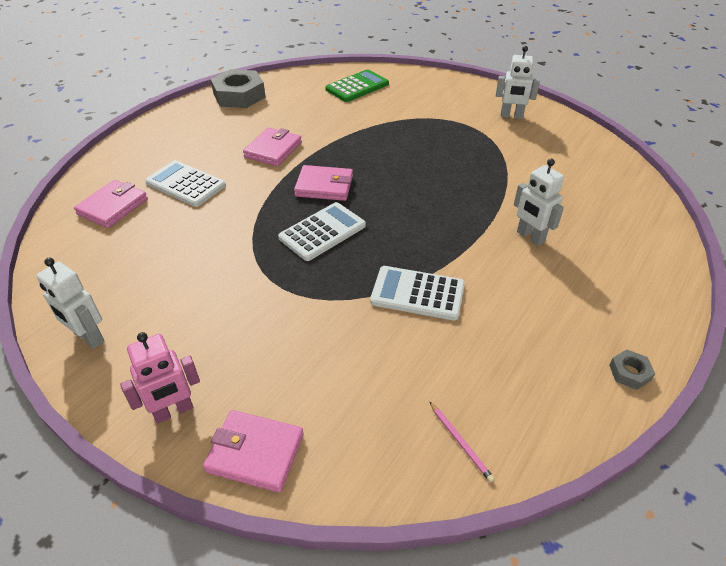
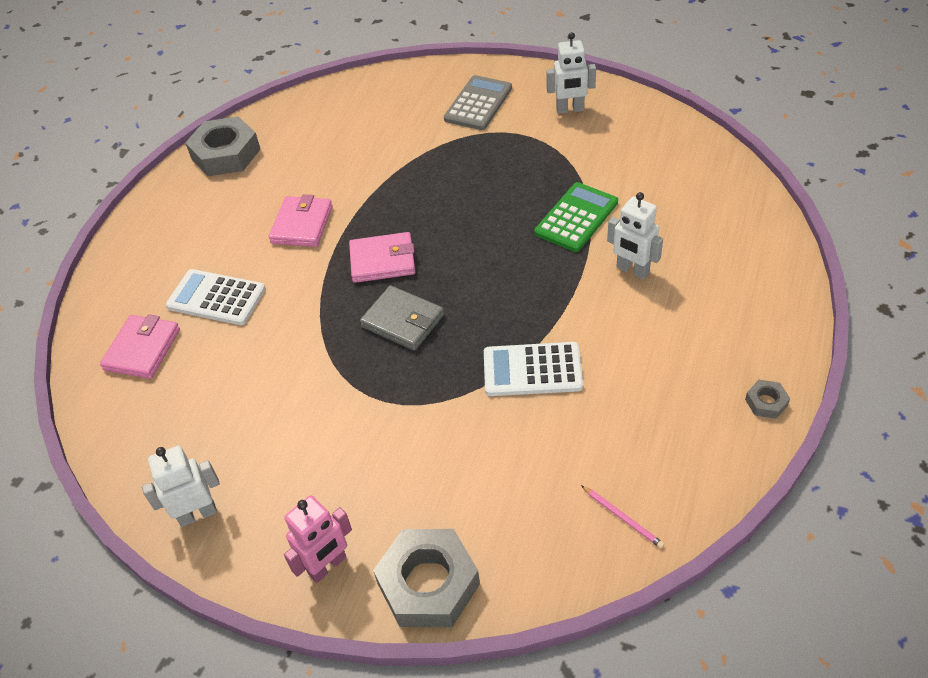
camera: 10 degrees left, 5 degrees up
white robot [36,258,104,349] -> white robot turned 135 degrees clockwise [142,445,220,527]
pink wallet [203,410,304,493] -> grey nut [373,529,480,627]
white calculator [278,202,366,261] -> grey wallet [360,285,444,351]
green calculator [325,69,389,102] -> green calculator moved to [534,182,618,252]
none -> grey calculator [444,75,512,130]

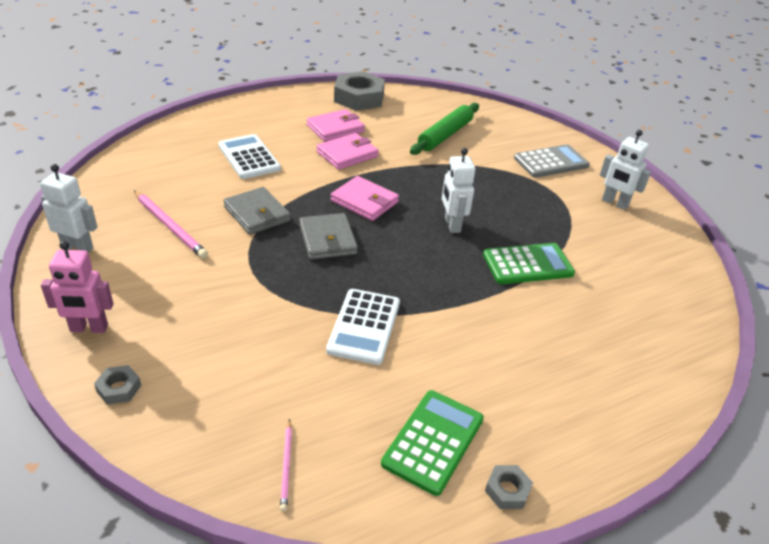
camera: 35 degrees right, 10 degrees down
pink wallet [100,314,180,379] -> pink wallet moved to [306,109,365,142]
grey nut [373,529,480,627] -> grey nut [94,365,141,405], size x0.45
white calculator [484,342,583,396] -> white calculator turned 120 degrees counterclockwise [326,289,400,365]
white robot [607,192,663,280] -> white robot moved to [442,148,475,233]
none -> pink pencil [134,191,208,259]
none -> grey wallet [223,187,291,235]
none -> green calculator [381,390,484,496]
none -> green rolling pin [410,103,479,155]

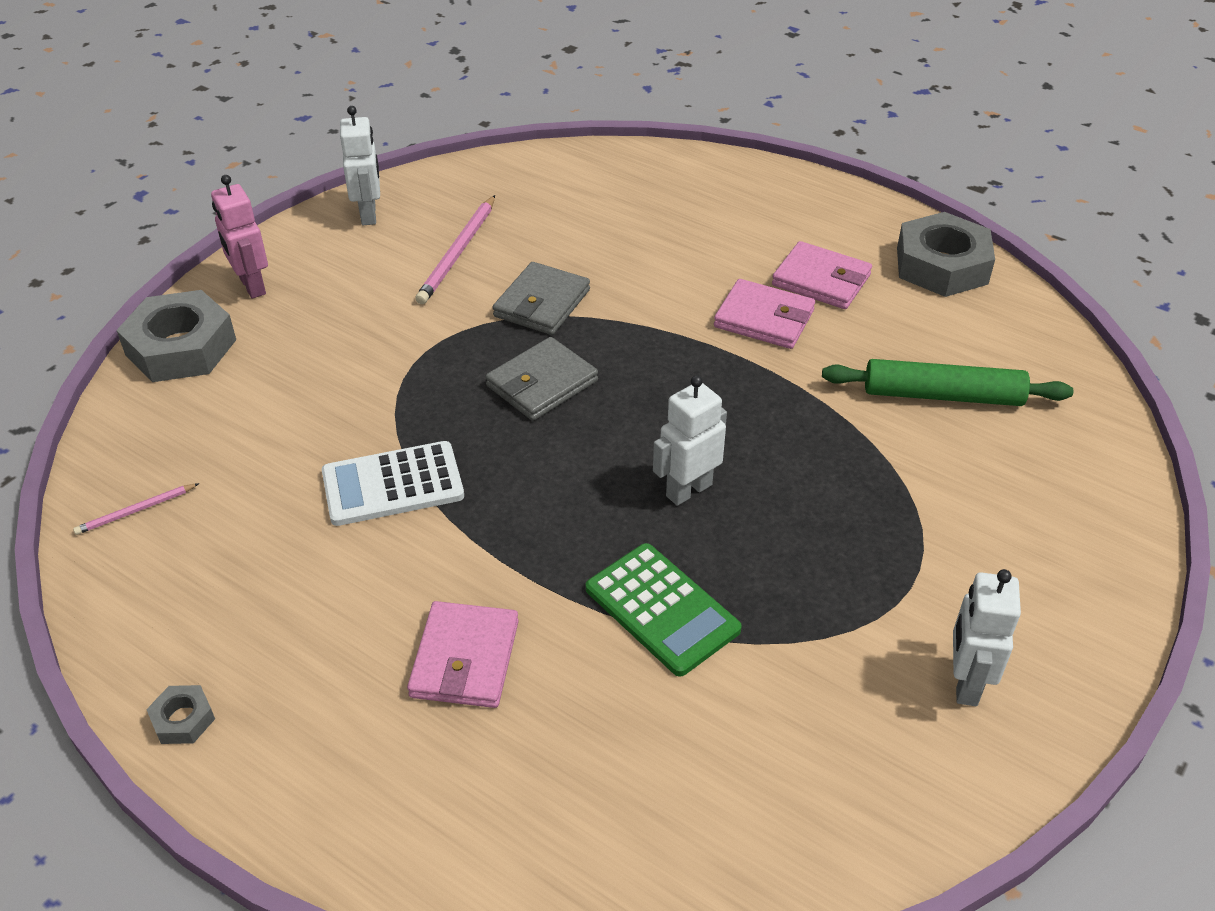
camera: 65 degrees right, 5 degrees up
grey nut [94,365,141,405] -> grey nut [116,290,236,382], size x2.24
white calculator [218,134,281,179] -> none
pink wallet [331,176,399,221] -> pink wallet moved to [407,601,519,708]
green calculator [381,390,484,496] -> none
grey calculator [514,144,590,178] -> none

